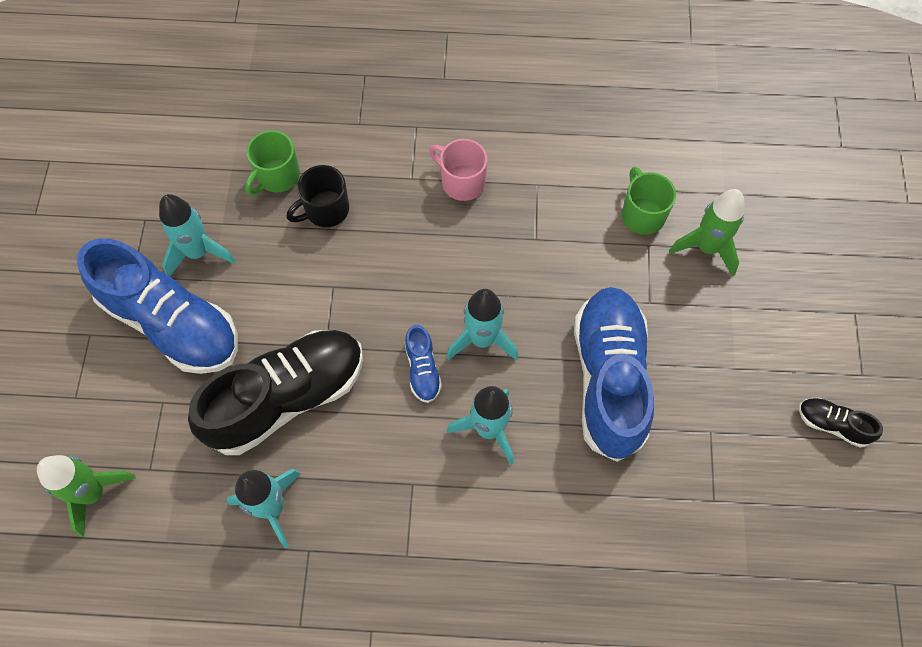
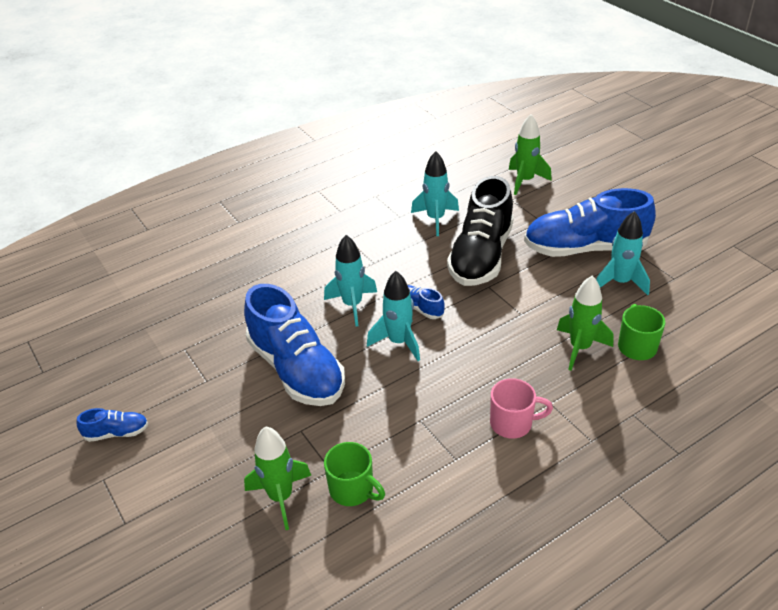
camera: 145 degrees right, 25 degrees down
black mug [286,165,349,227] -> green rocket [557,276,614,371]
black shoe [799,398,883,448] -> blue shoe [76,408,148,442]

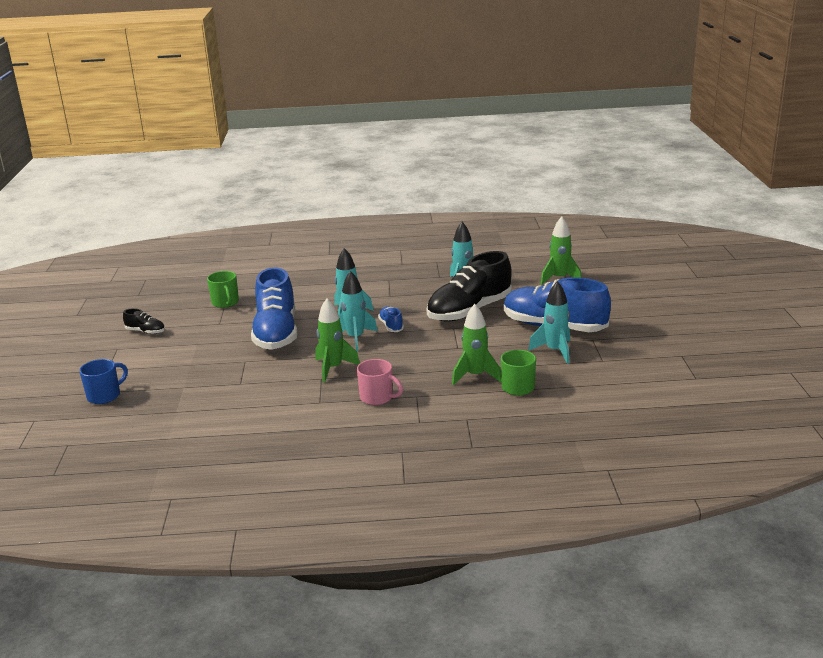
camera: 30 degrees right, 15 degrees down
blue shoe [76,408,148,442] -> black shoe [123,308,165,334]
green rocket [244,426,312,530] -> green rocket moved to [315,299,360,383]
green mug [324,442,385,506] -> green mug moved to [207,271,239,308]
none -> blue mug [79,359,128,404]

